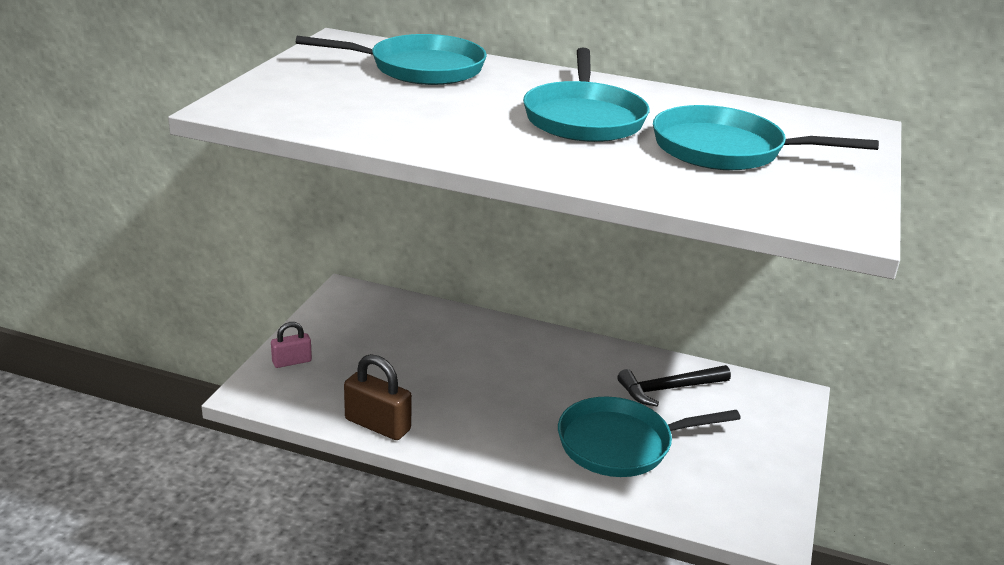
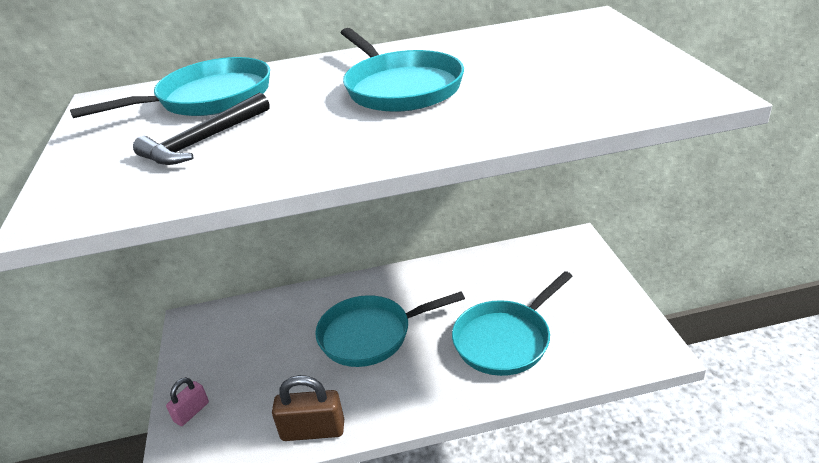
camera: 25 degrees left, 5 degrees up
black hammer [617,365,731,406] -> black hammer moved to [133,93,269,165]
turquoise pan [653,105,879,170] -> turquoise pan moved to [315,291,465,367]

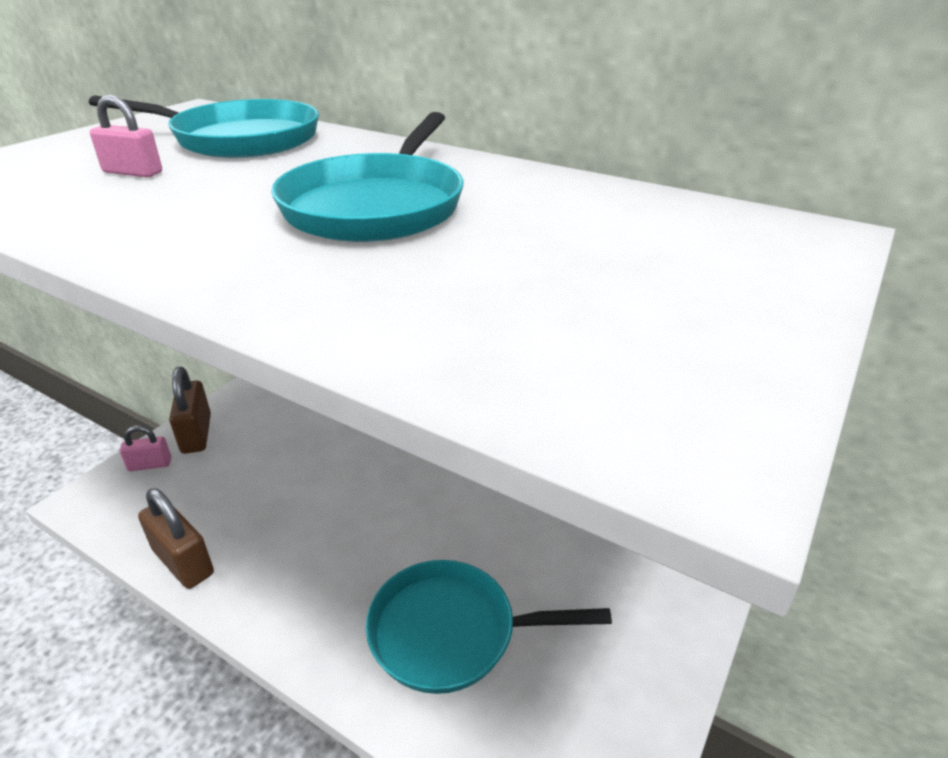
camera: 40 degrees right, 0 degrees up
black hammer [133,93,269,165] -> pink padlock [90,95,162,178]
turquoise pan [315,291,465,367] -> none
none -> brown padlock [169,367,211,454]

